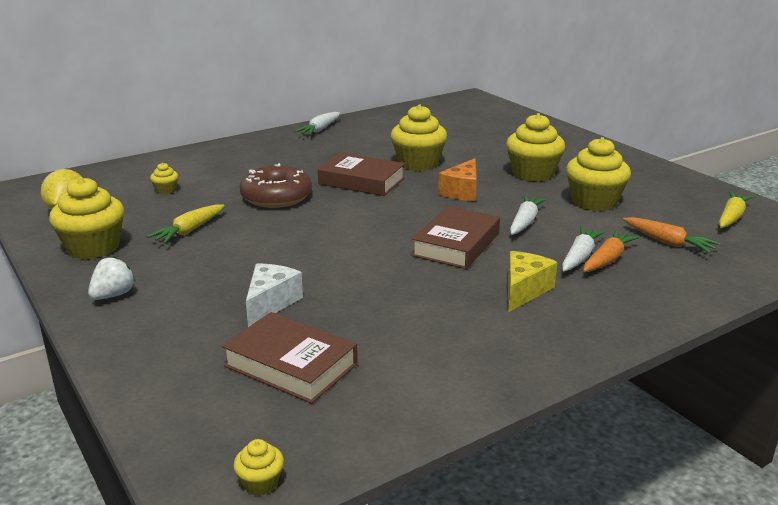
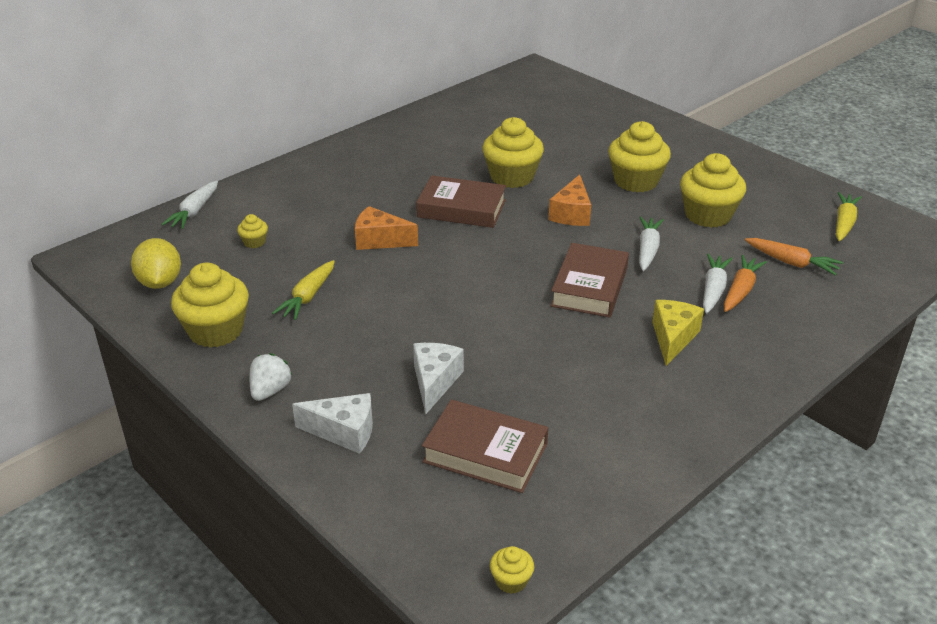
camera: 10 degrees left, 10 degrees up
brown donut [239,163,312,208] -> orange cheese [355,206,418,250]
white carrot [294,112,340,135] -> white carrot moved to [161,181,218,229]
none -> white cheese [292,393,373,454]

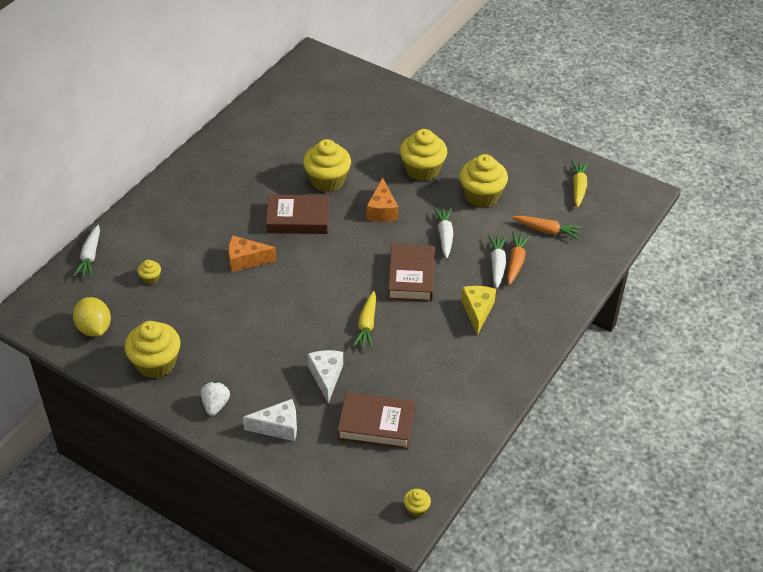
camera: 15 degrees left, 10 degrees up
yellow carrot [272,260,335,320] -> yellow carrot moved to [353,291,376,349]

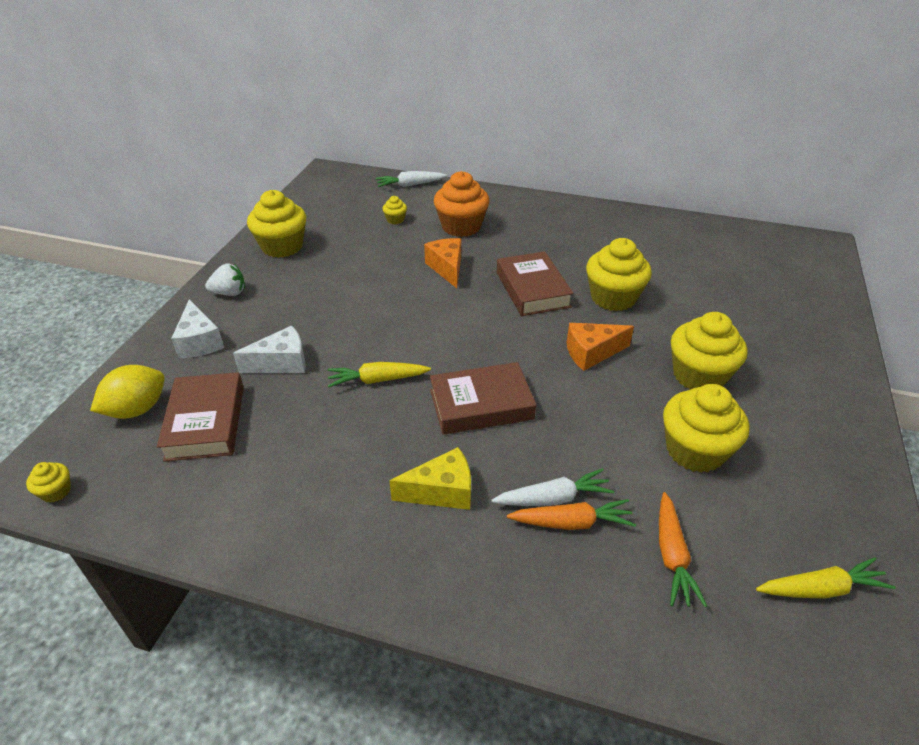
camera: 75 degrees right, 5 degrees down
yellow lemon [73,297,111,337] -> yellow lemon moved to [90,365,165,419]
white carrot [434,208,453,258] -> none
none -> orange cupcake [434,171,489,237]

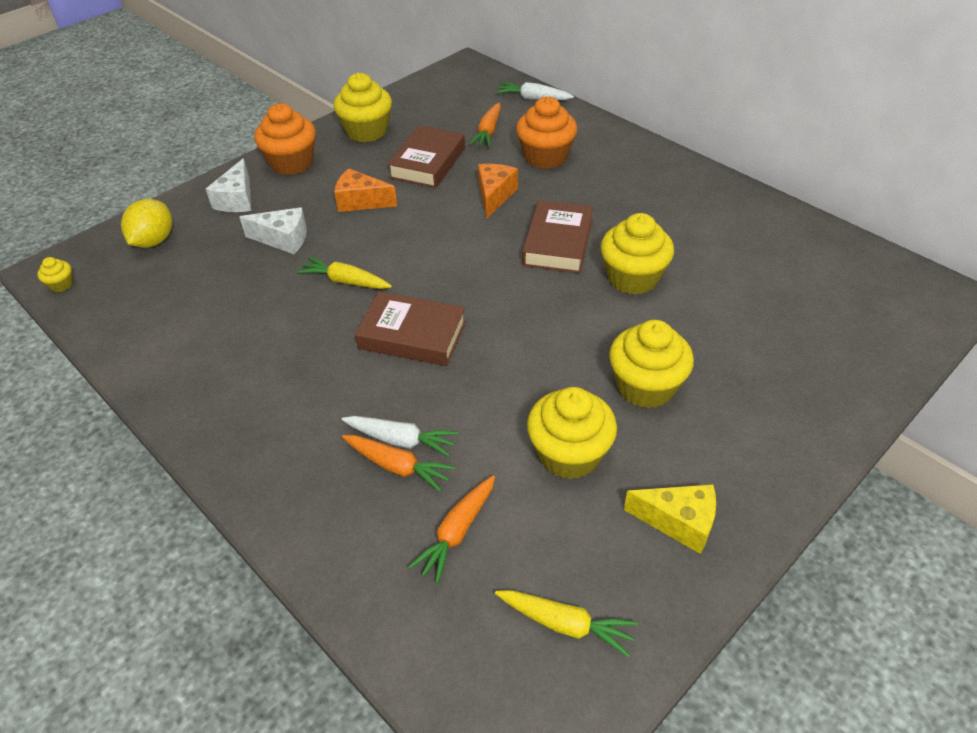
camera: 30 degrees right, 5 degrees up
yellow lemon [90,365,165,419] -> yellow lemon turned 60 degrees counterclockwise [121,199,172,248]
brown book [157,372,244,462] -> brown book moved to [387,125,465,188]
white strawberry [205,263,245,296] -> orange cupcake [254,103,316,175]
yellow cupcake [382,196,407,224] -> orange carrot [469,103,501,148]
yellow cheese [389,447,471,510] -> yellow cheese moved to [624,484,716,554]
orange cheese [567,323,634,371] -> orange cheese moved to [334,169,397,212]

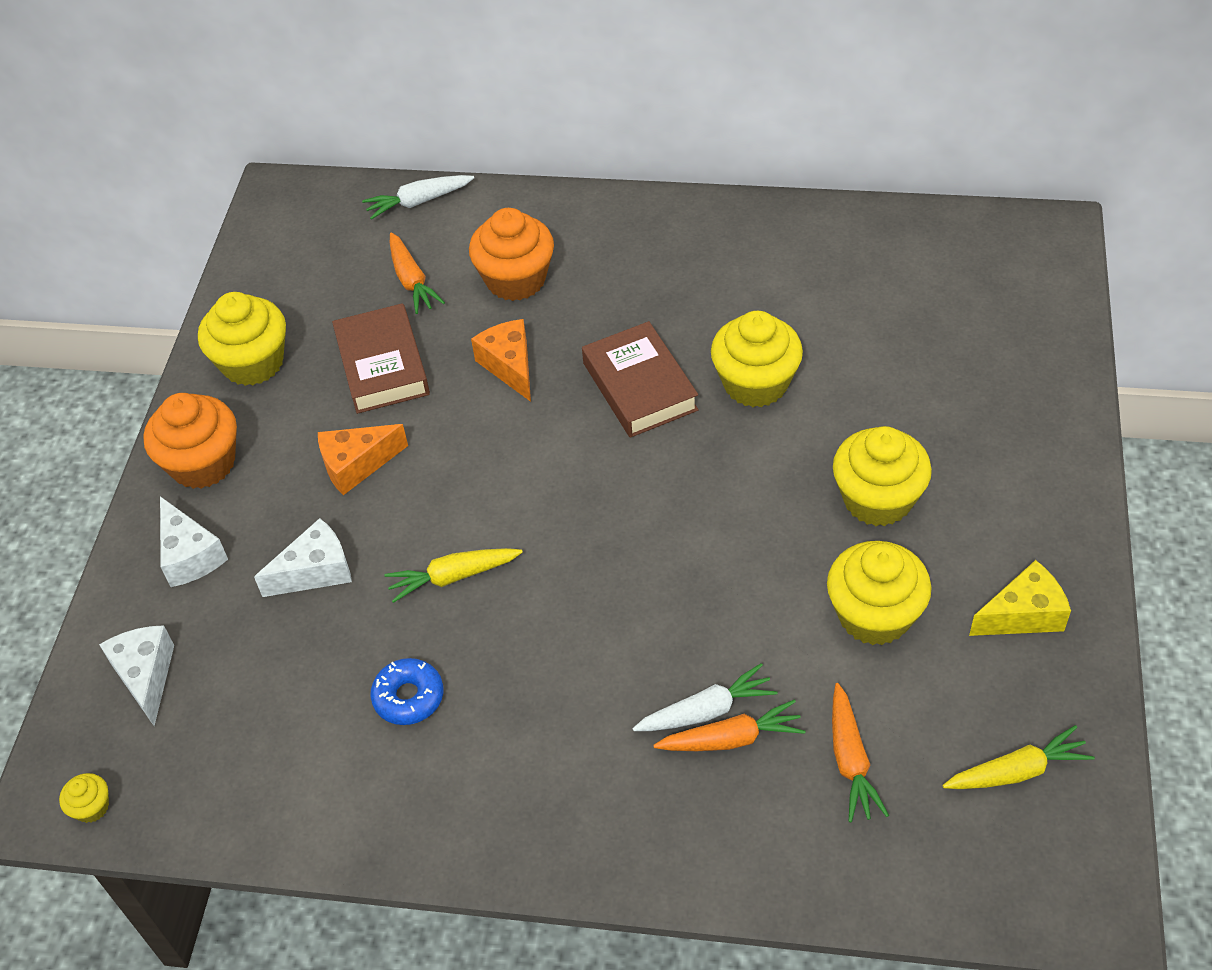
camera: 35 degrees left, 5 degrees up
yellow lemon [121,199,172,248] -> white cheese [99,625,174,726]
brown book [355,292,466,366] -> none
none -> blue donut [371,658,443,725]

